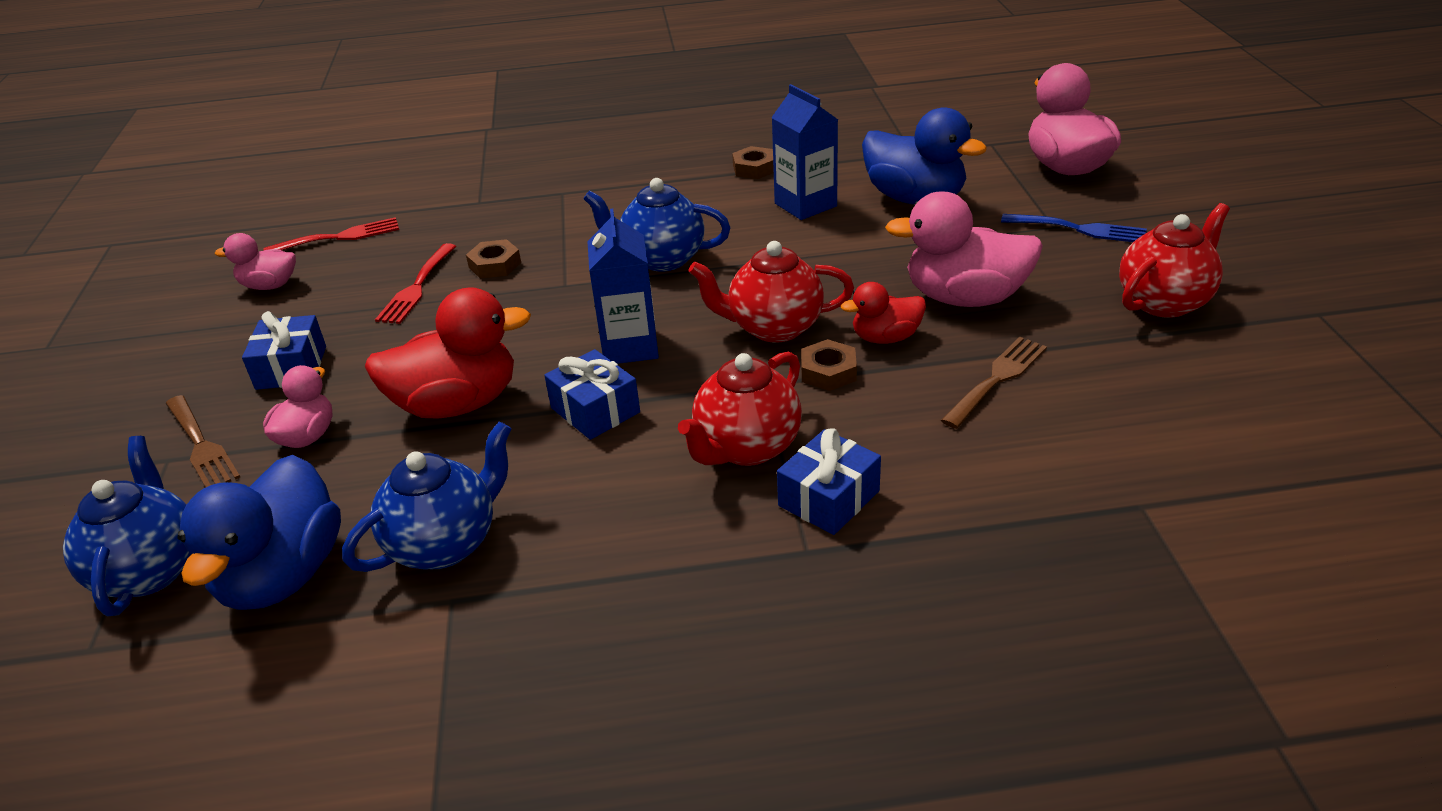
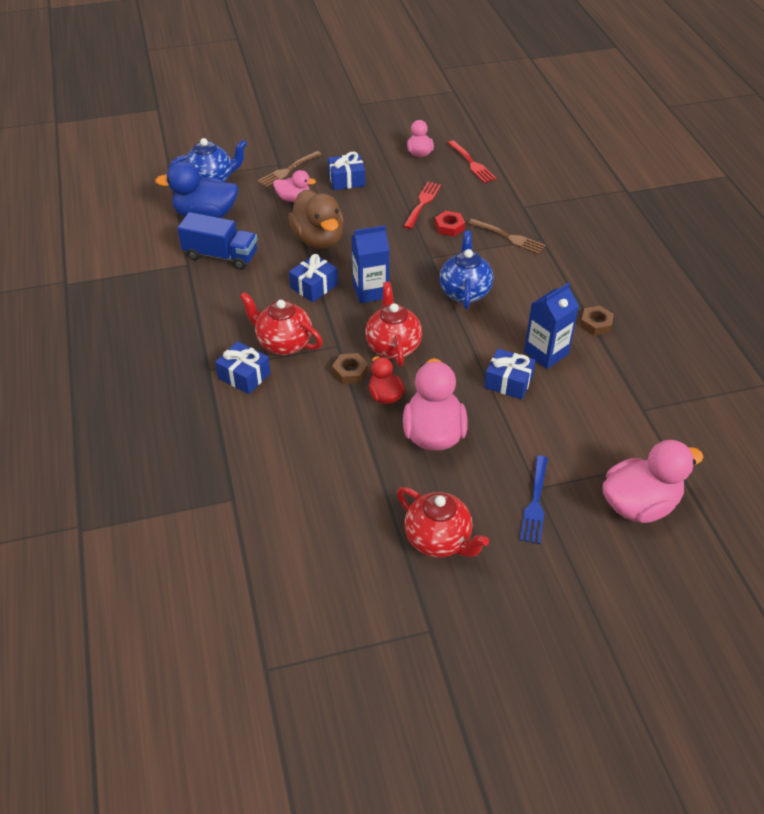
camera: 80 degrees right, 10 degrees up
blue teapot [342,422,511,572] -> blue truck [177,212,257,270]
red duck [365,287,531,418] -> brown duck [288,189,344,249]
red fork [375,243,456,324] -> red fork turned 105 degrees clockwise [403,182,441,229]
brown nut [466,239,521,279] -> red nut [435,211,465,237]
blue duck [862,107,987,204] -> none
brown fork [941,337,1047,429] -> brown fork moved to [468,219,546,254]
none -> blue gift [484,349,536,400]

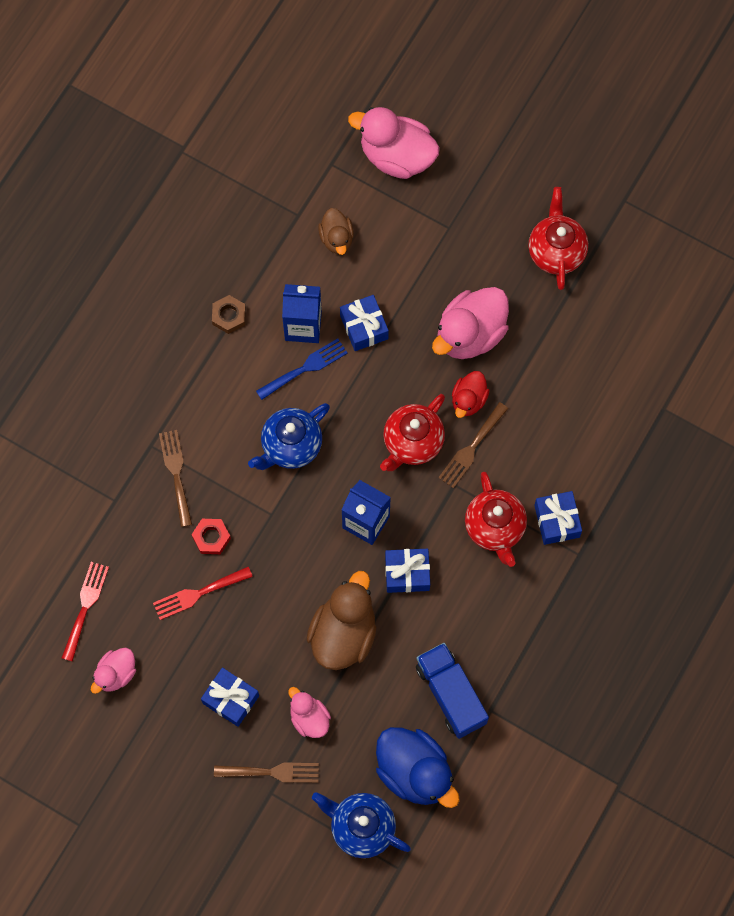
camera: 135 degrees left, 25 degrees up
brown nut [332,353,368,384] -> brown fork [438,402,508,488]
blue fork [520,456,548,544] -> blue fork moved to [256,338,347,400]
none -> brown duck [318,208,354,255]

